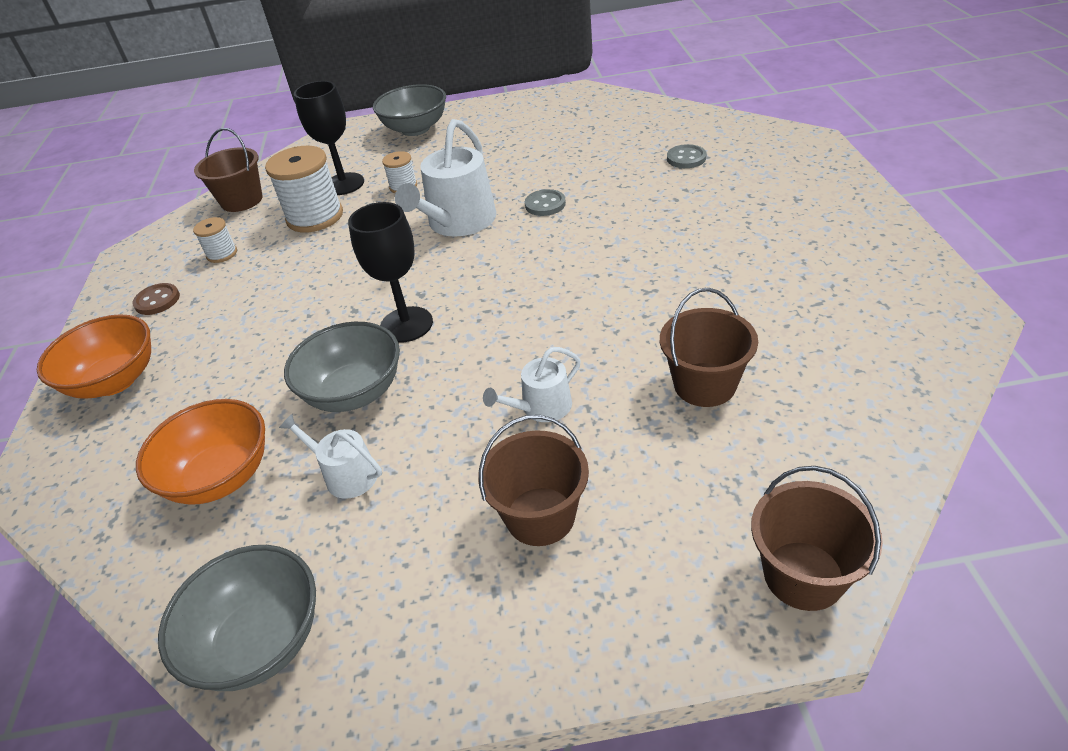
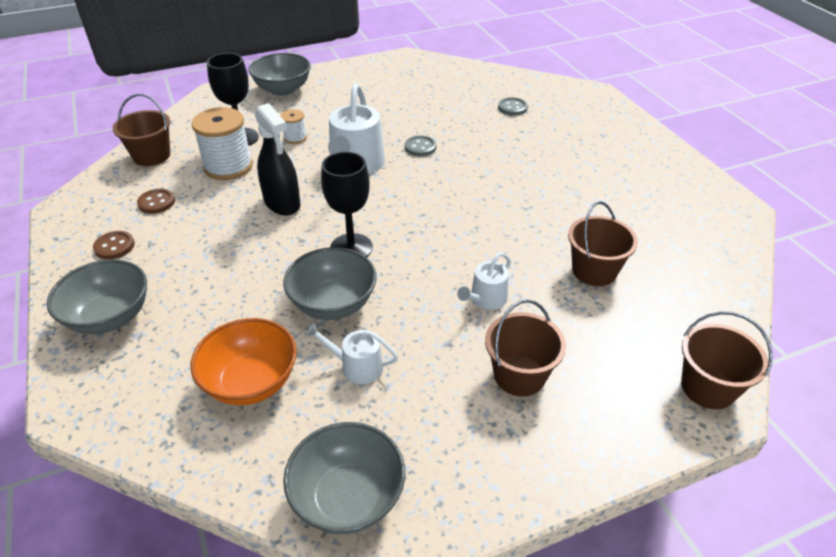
camera: 20 degrees left, 0 degrees up
orange bowl [37,314,151,399] -> grey bowl [47,259,147,335]
white spool [193,217,237,263] -> brown button [137,189,175,214]
none -> black spray bottle [255,103,301,216]

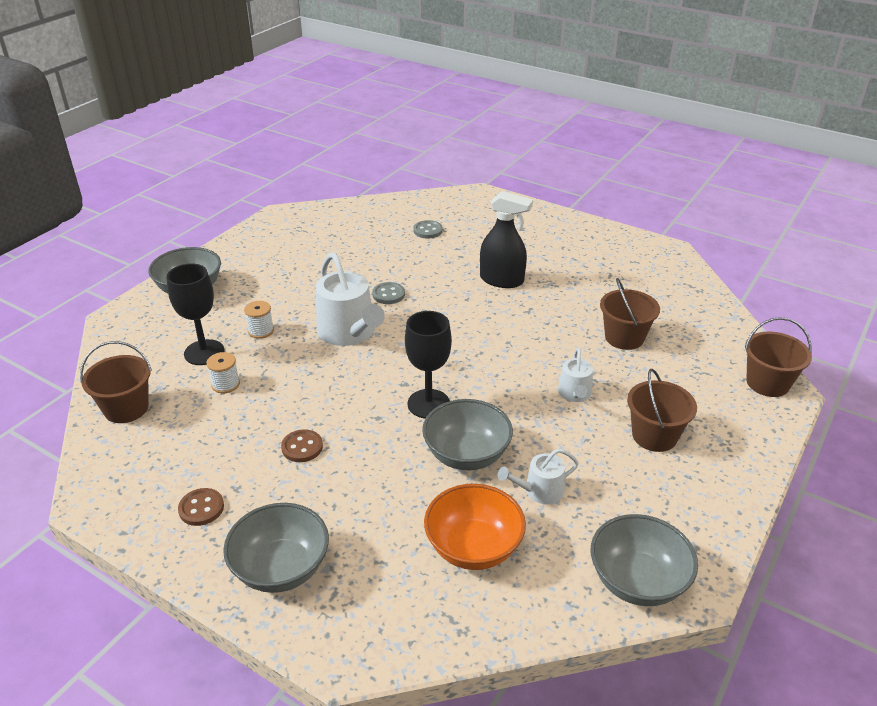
camera: 35 degrees left, 5 degrees down
brown button [137,189,175,214] -> brown button moved to [281,429,323,462]
white spool [192,107,253,180] -> white spool [207,352,240,393], size x0.51
black spray bottle [255,103,301,216] -> black spray bottle moved to [480,191,533,288]

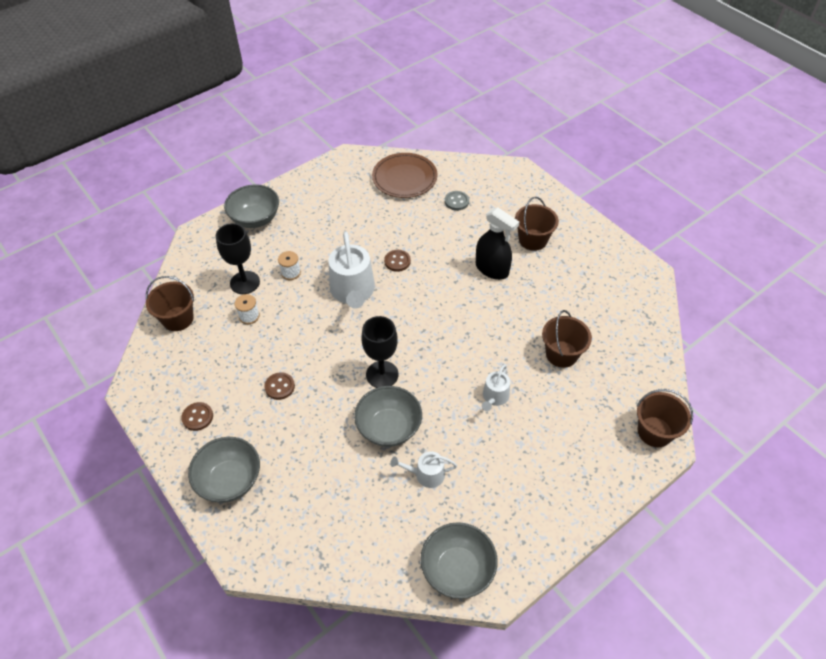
camera: 20 degrees right, 15 degrees up
grey button [372,282,405,304] -> brown button [384,250,411,272]
orange bowl [424,484,526,570] -> none
brown bucket [627,369,697,452] -> brown bucket moved to [515,197,559,251]
none -> brown plate [372,153,438,198]

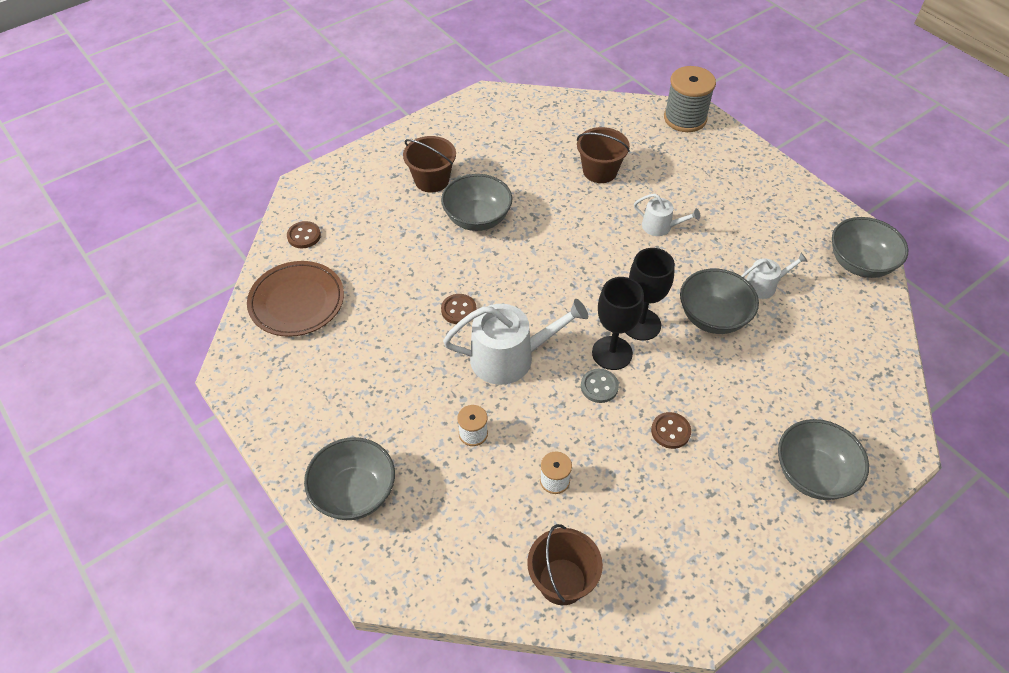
camera: 90 degrees left, 0 degrees up
brown button [181,402,213,431] -> brown button moved to [287,221,321,248]
black goblet [216,223,260,294] -> black goblet moved to [592,277,644,370]
white watering can [390,451,457,488] -> white watering can turned 105 degrees counterclockwise [742,253,808,299]
grey button [445,191,469,210] -> grey button moved to [581,369,619,403]
black spray bottle [476,207,519,280] -> grey bowl [441,174,512,231]
brown bucket [636,389,693,447] -> grey spool [664,66,716,132]

